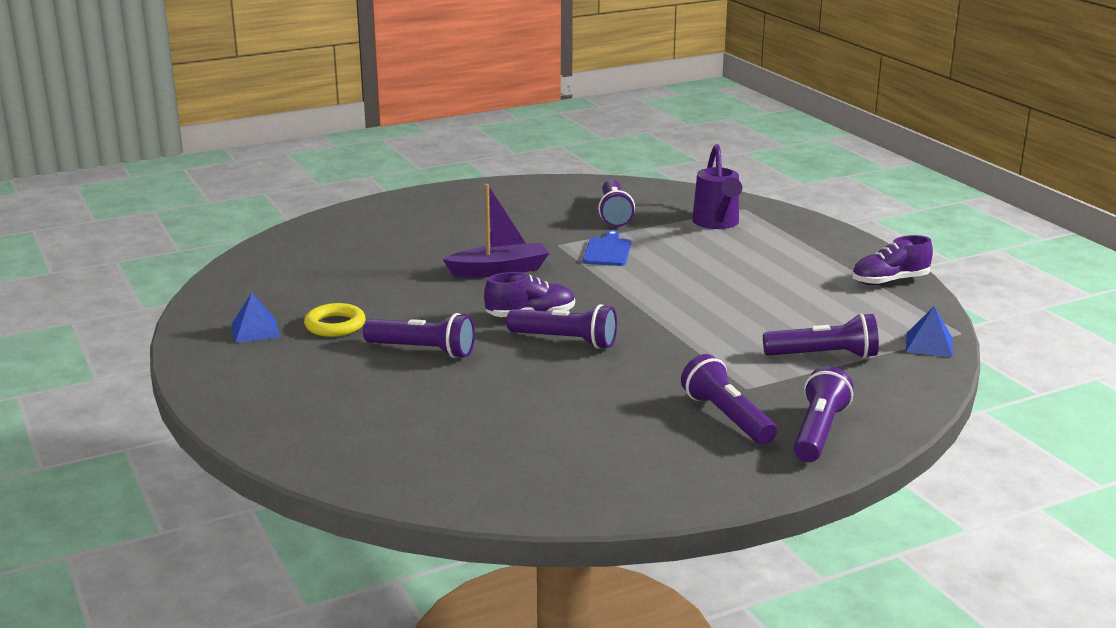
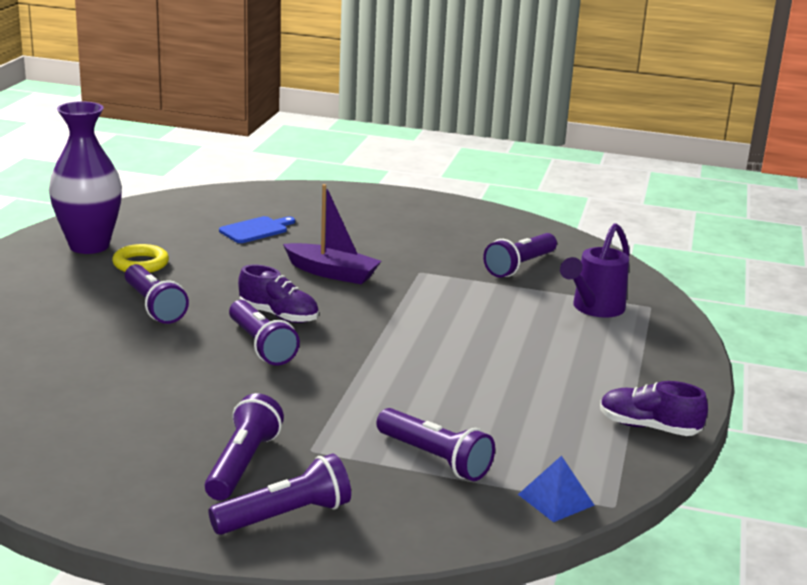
camera: 40 degrees right, 0 degrees up
blue pyramid [231,292,280,343] -> purple vase [49,101,122,254]
blue cutting board [583,230,631,266] -> blue cutting board moved to [219,216,295,243]

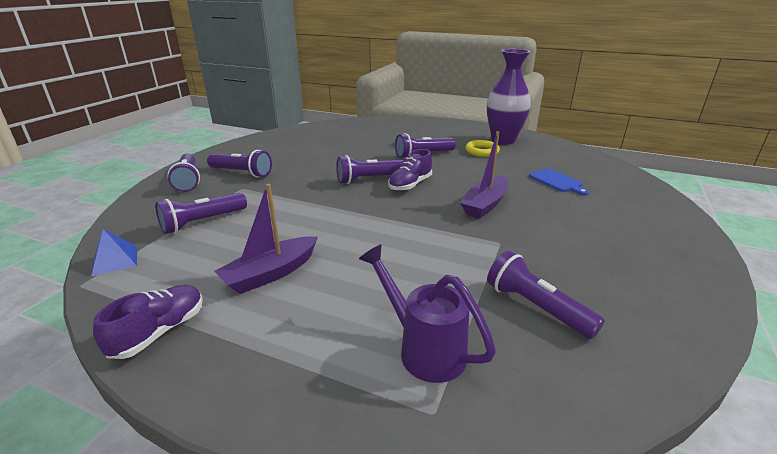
camera: 100 degrees right, 5 degrees up
none -> purple boat [214,184,318,294]

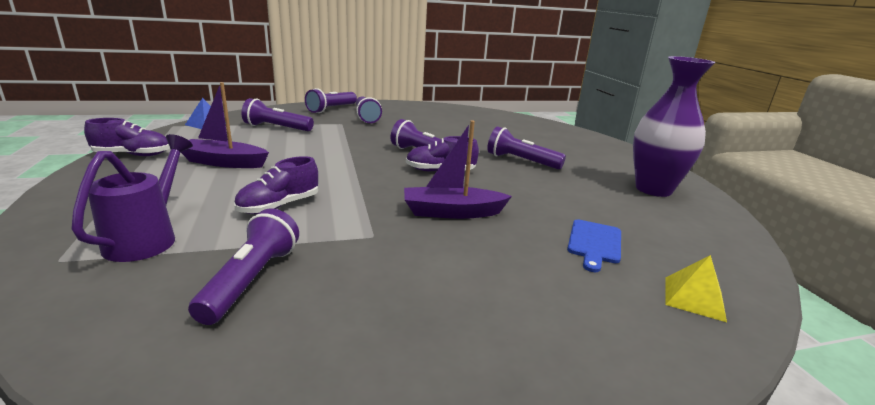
camera: 50 degrees right, 5 degrees down
yellow ring [465,140,500,157] -> none
none -> purple shoe [234,156,318,214]
none -> yellow pyramid [665,255,727,322]

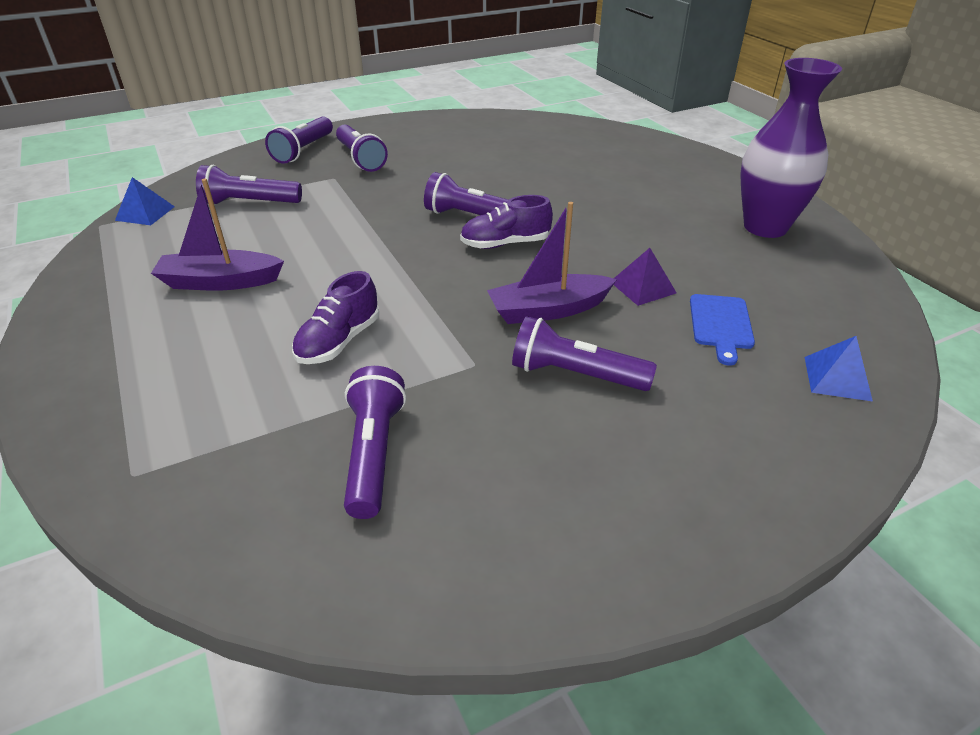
camera: 10 degrees left, 15 degrees up
purple watering can [71,134,193,262] -> none
purple shoe [84,118,170,156] -> none
purple flashlight [487,126,566,169] -> purple flashlight moved to [512,316,657,391]
yellow pyramid [665,255,727,322] -> blue pyramid [805,336,873,401]
none -> purple pyramid [614,248,677,306]

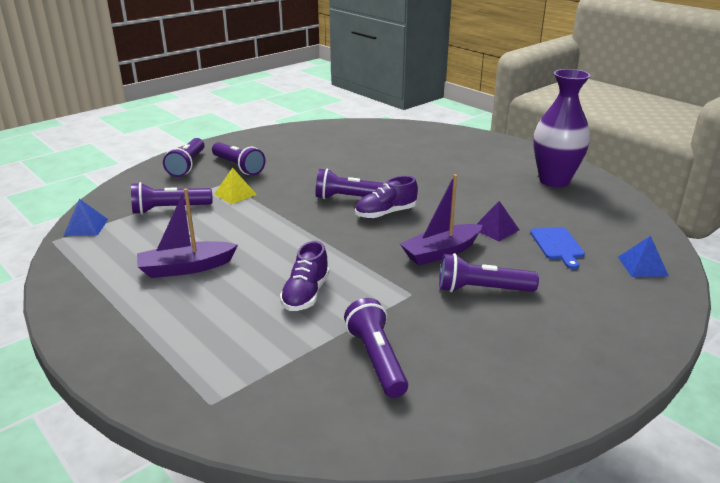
camera: 15 degrees left, 10 degrees down
none -> yellow pyramid [214,168,257,204]

